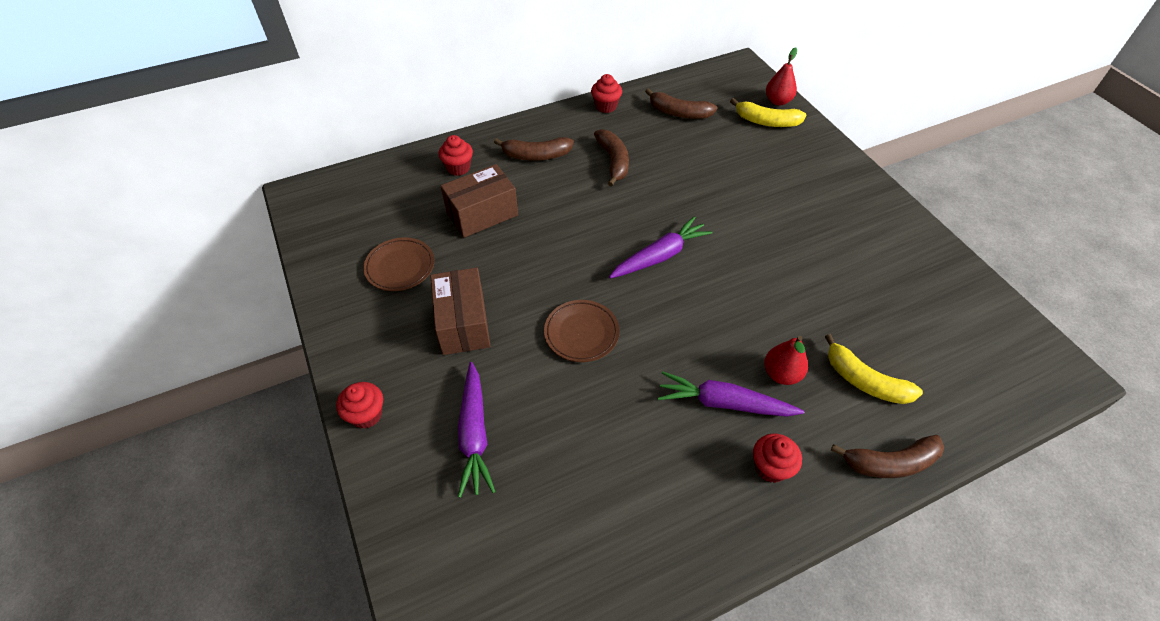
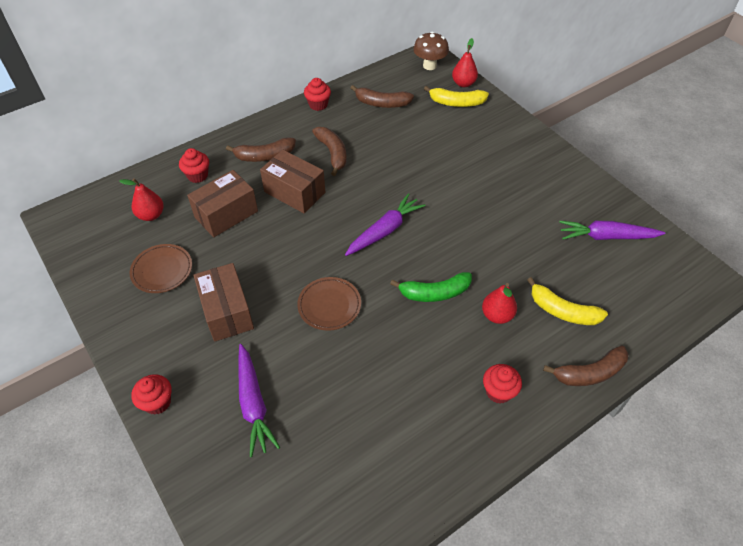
camera: 10 degrees left, 0 degrees up
purple carrot [658,371,805,417] -> purple carrot moved to [559,221,665,240]
none -> red pear [119,178,164,221]
none -> brown box [260,150,325,213]
none -> green banana [390,272,472,302]
none -> brown mushroom [413,32,449,70]

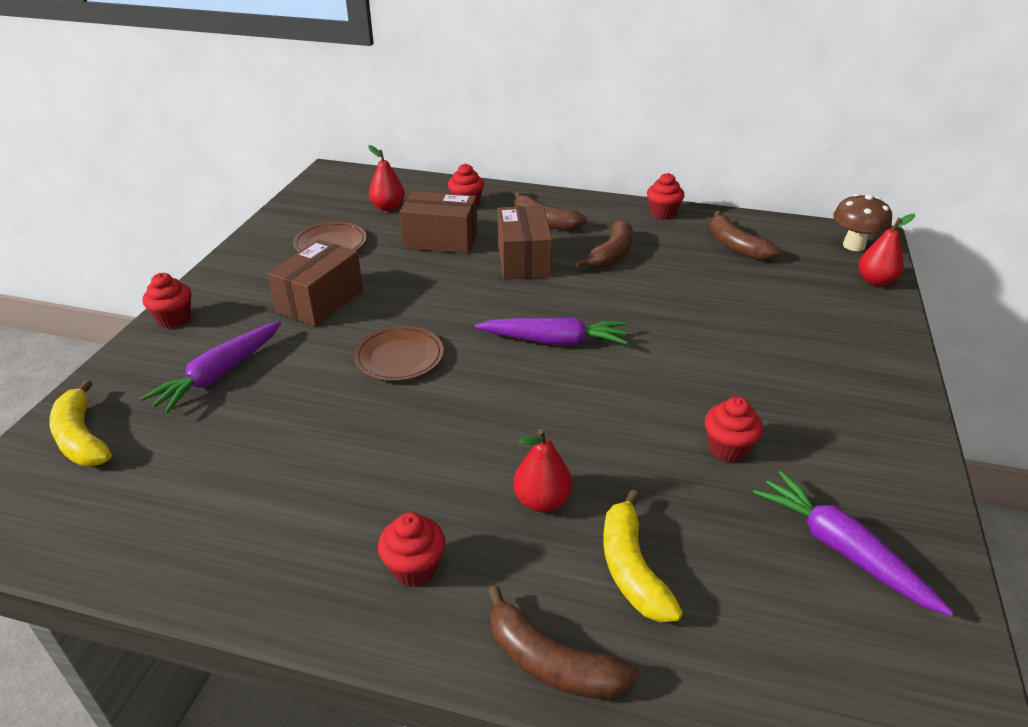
camera: 50 degrees right, 15 degrees down
green banana [390,272,472,302] -> none
yellow banana [424,86,489,107] -> yellow banana moved to [49,380,112,466]
none -> red cupcake [705,397,763,462]

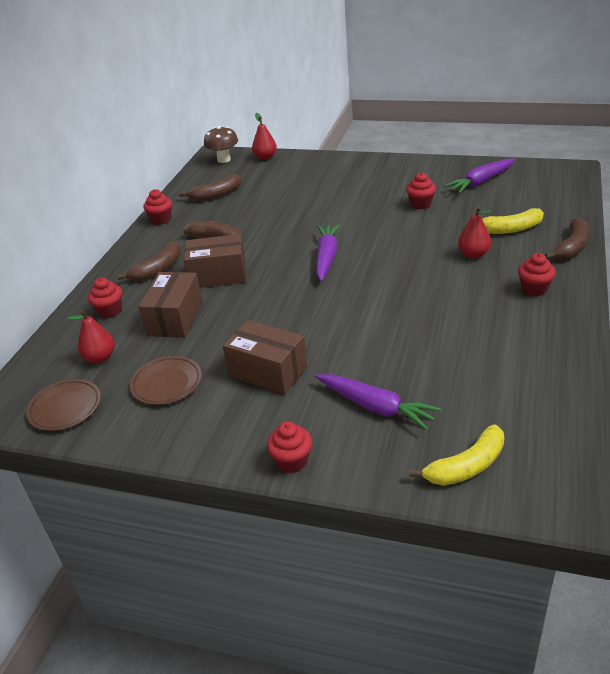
camera: 85 degrees left, 0 degrees up
brown plate [354,326,444,381] -> brown plate moved to [26,379,101,431]

